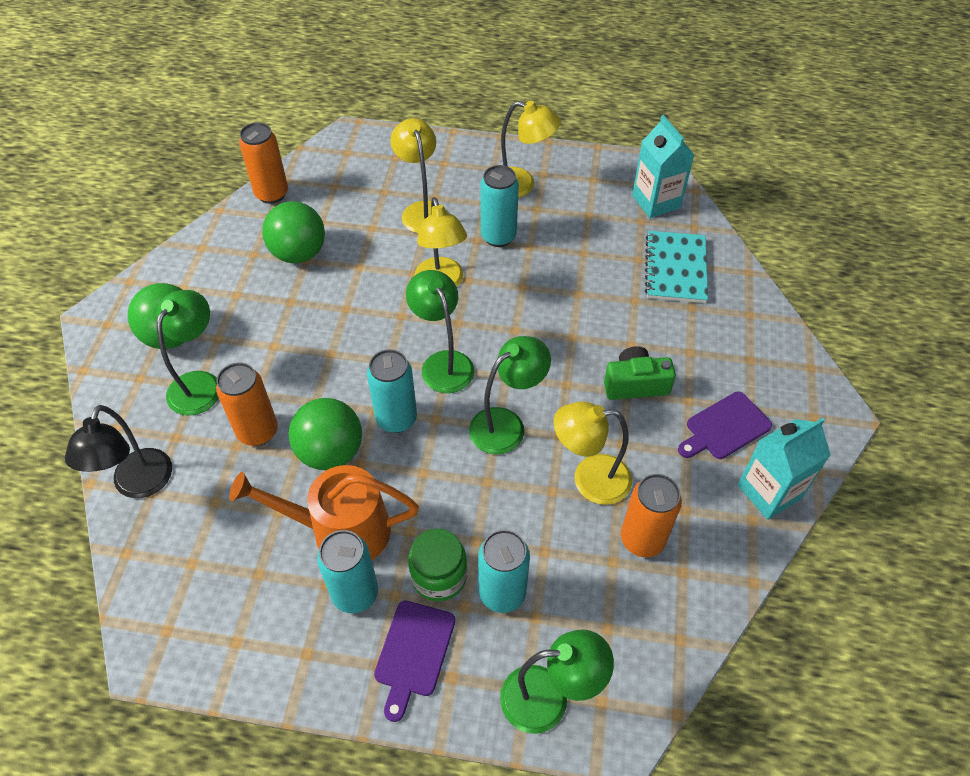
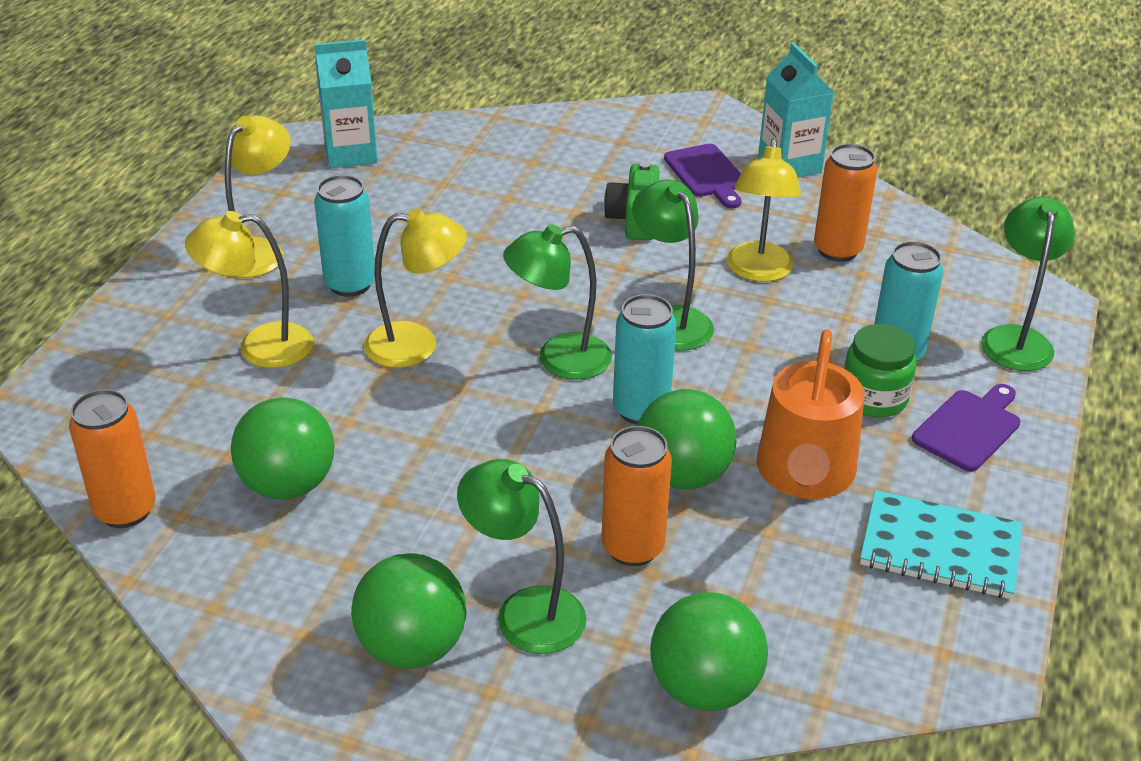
camera: 80 degrees left, 15 degrees down
black lamp [65,405,172,498] -> green ball [650,592,768,711]
turquoise can [317,530,378,613] -> none
purple cutting board [374,600,455,722] -> purple cutting board turned 75 degrees counterclockwise [912,384,1020,472]
turquoise notebook [645,231,708,303] -> turquoise notebook moved to [860,490,1022,599]

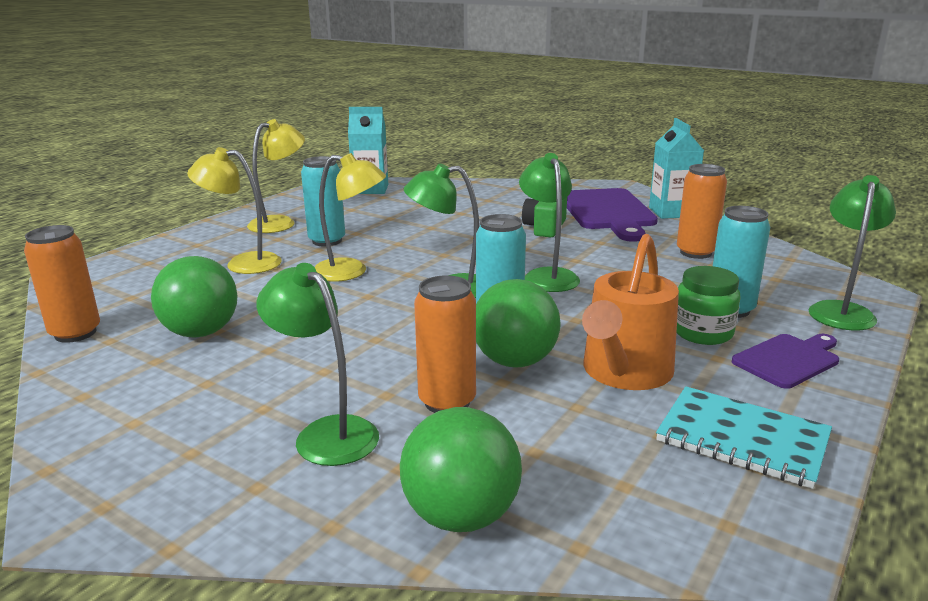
camera: 15 degrees right, 15 degrees down
green ball [351,553,466,669] -> none
purple cutting board [664,144,742,208] -> purple cutting board [567,188,658,242], size x1.77
yellow lamp [727,138,801,282] -> none

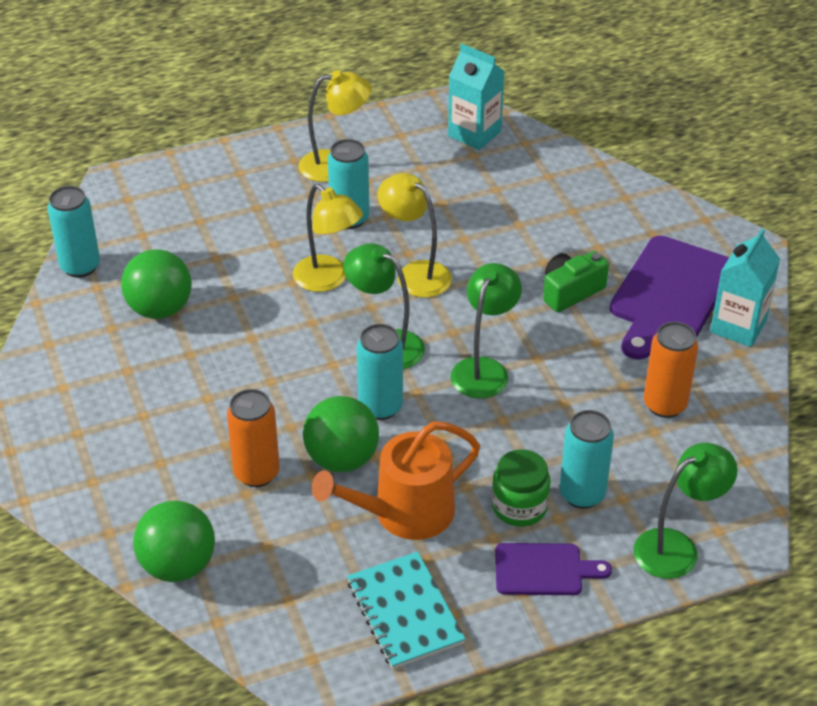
camera: 35 degrees right, 20 degrees up
orange can [24,225,100,343] -> turquoise can [48,186,100,278]
yellow lamp [187,147,282,274] -> yellow lamp moved to [378,173,452,298]
green lamp [257,263,379,466] -> none

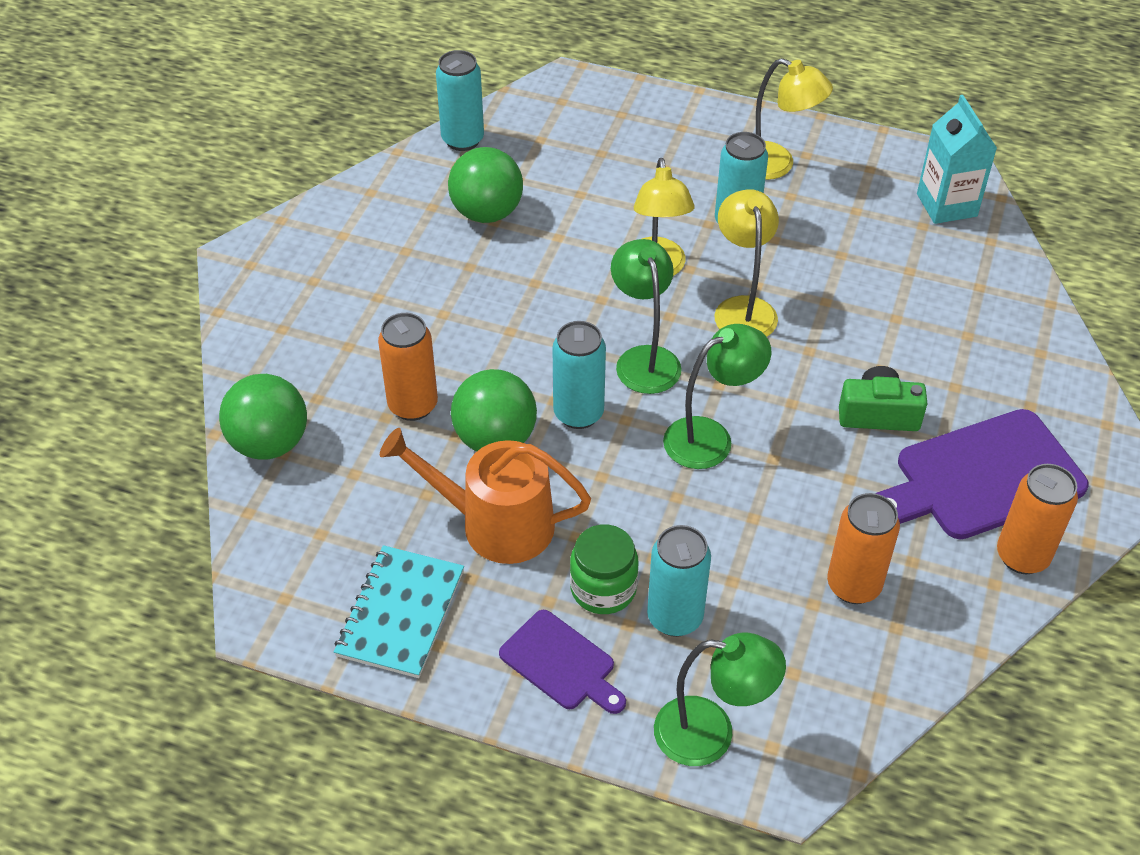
camera: 40 degrees right, 5 degrees up
turquoise carton [710,228,780,347] -> orange can [997,464,1078,574]

